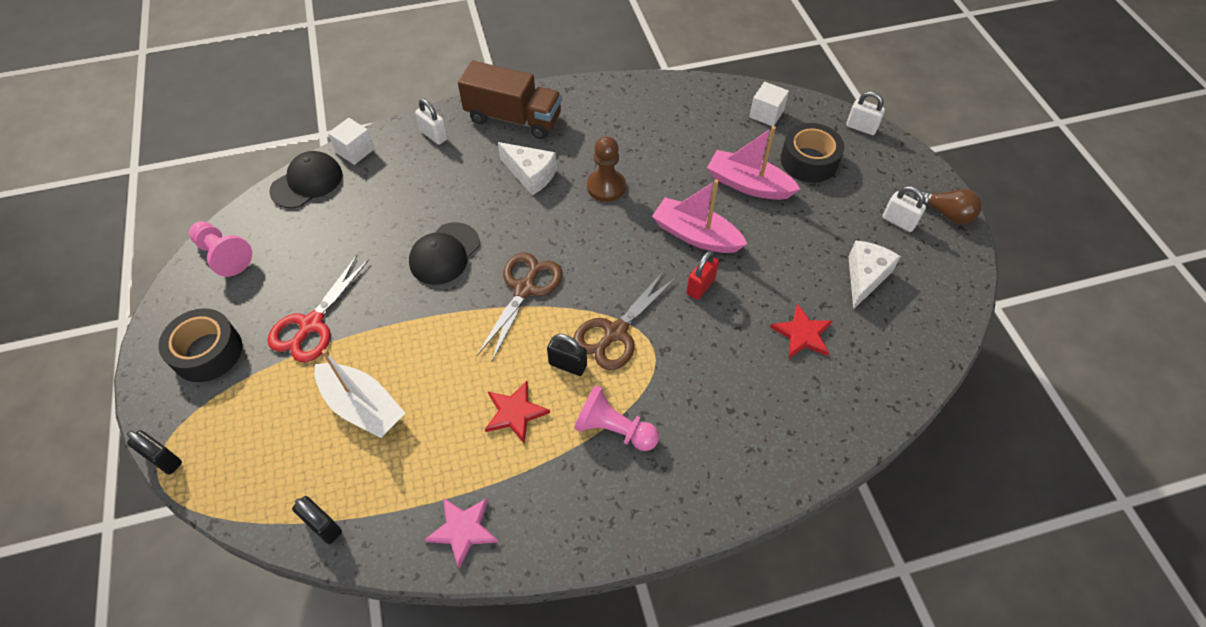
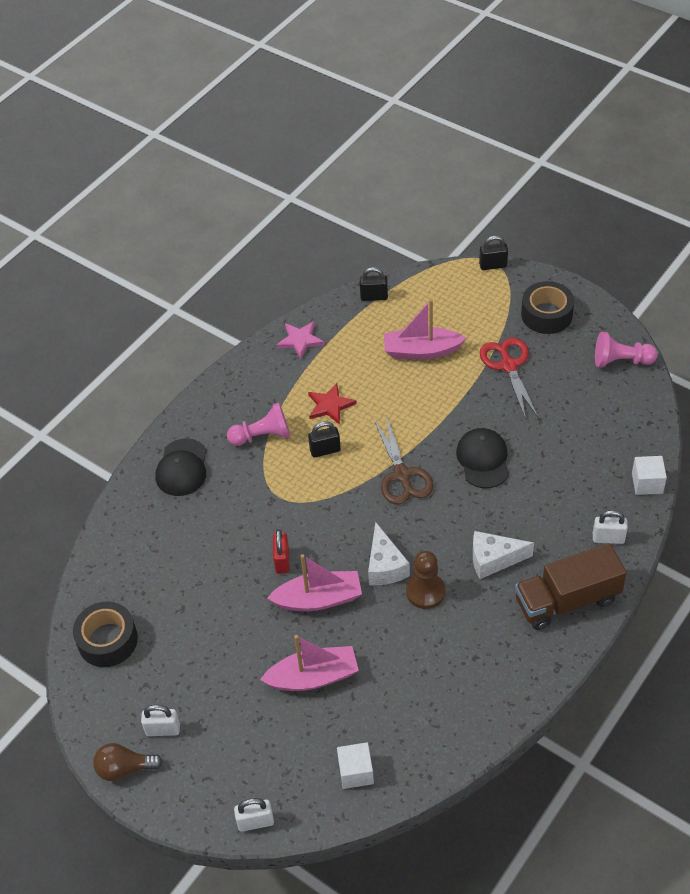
camera: 145 degrees right, 5 degrees down
black cap [269,151,342,209] -> black cap moved to [155,438,207,496]
white boat [315,349,405,438] -> pink boat [384,299,466,359]
brown scissors [573,270,677,370] -> none
red star [770,304,833,358] -> none
black tape [780,123,844,183] -> black tape moved to [73,601,138,667]
white cheese [848,240,901,310] -> white cheese moved to [368,522,410,585]

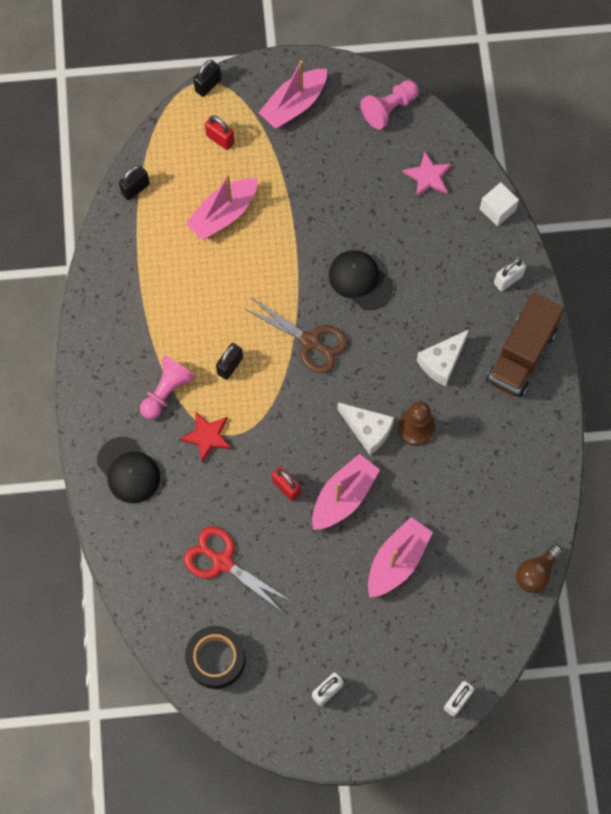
camera: 45 degrees left, 20 degrees up
brown light bulb [93,743,163,781] -> brown light bulb moved to [516,544,563,593]
pink star [276,321,325,359] -> pink star moved to [402,151,452,198]
red star [308,383,357,425] -> red star moved to [179,411,232,463]
white cube [337,742,374,789] -> none
red scissors [480,337,538,419] -> red scissors moved to [184,526,290,613]
black tape [521,281,574,334] -> pink boat [258,60,327,129]
none -> red padlock [205,115,235,150]

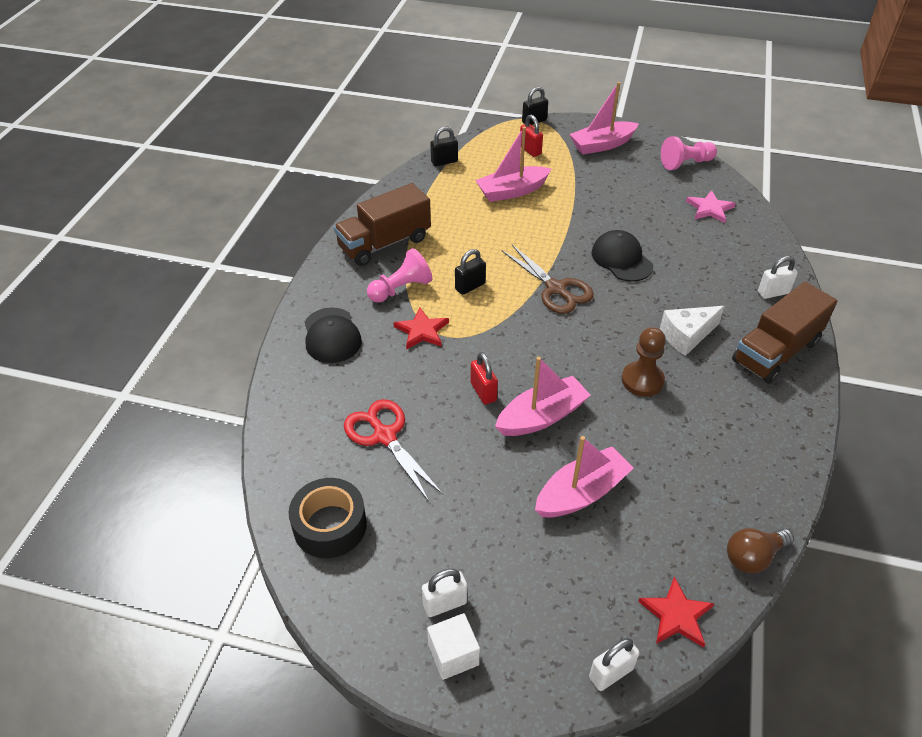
camera: 20 degrees right, 25 degrees down
white cheese [338,402,394,455] -> none
white cube [480,182,519,226] -> white cube moved to [427,613,480,680]
none -> brown truck [334,183,431,266]
none -> red star [638,576,714,648]

